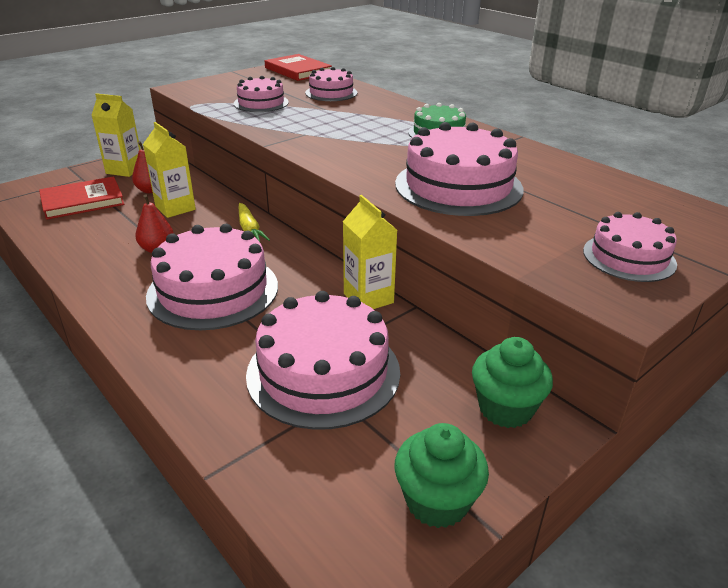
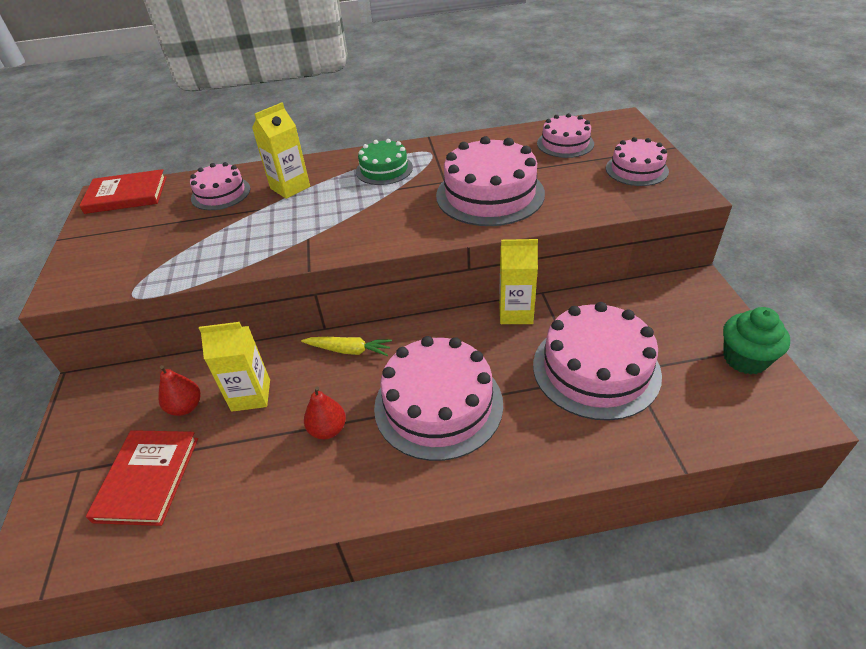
camera: 55 degrees left, 10 degrees up
yellow carton [91,93,141,177] -> yellow carton moved to [252,102,310,199]
pink cake [234,76,289,112] -> pink cake moved to [537,113,594,158]
green cupcake [472,337,553,428] -> none

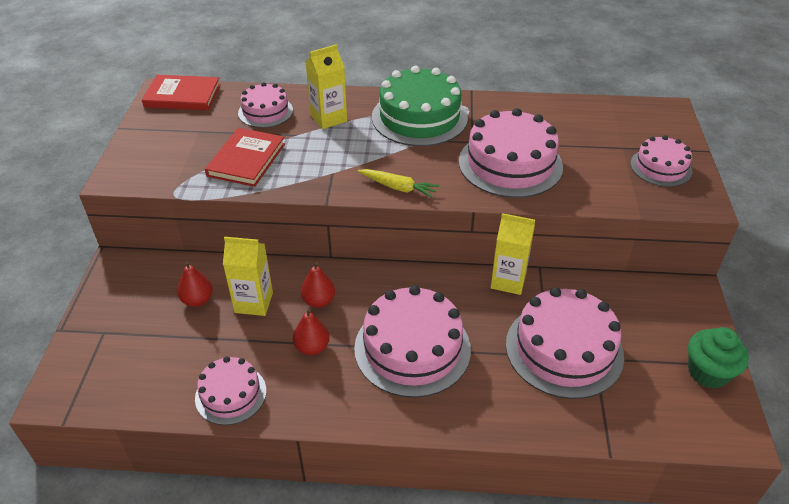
camera: 10 degrees right, 0 degrees up
red book [86,430,198,526] -> red book moved to [205,128,285,187]
yellow carrot [301,337,392,356] -> yellow carrot moved to [358,169,439,198]
green cake [356,139,413,185] -> green cake [372,66,468,146], size x1.74
pink cake [537,113,594,158] -> pink cake moved to [195,356,266,425]
none -> red pear [301,262,335,308]

